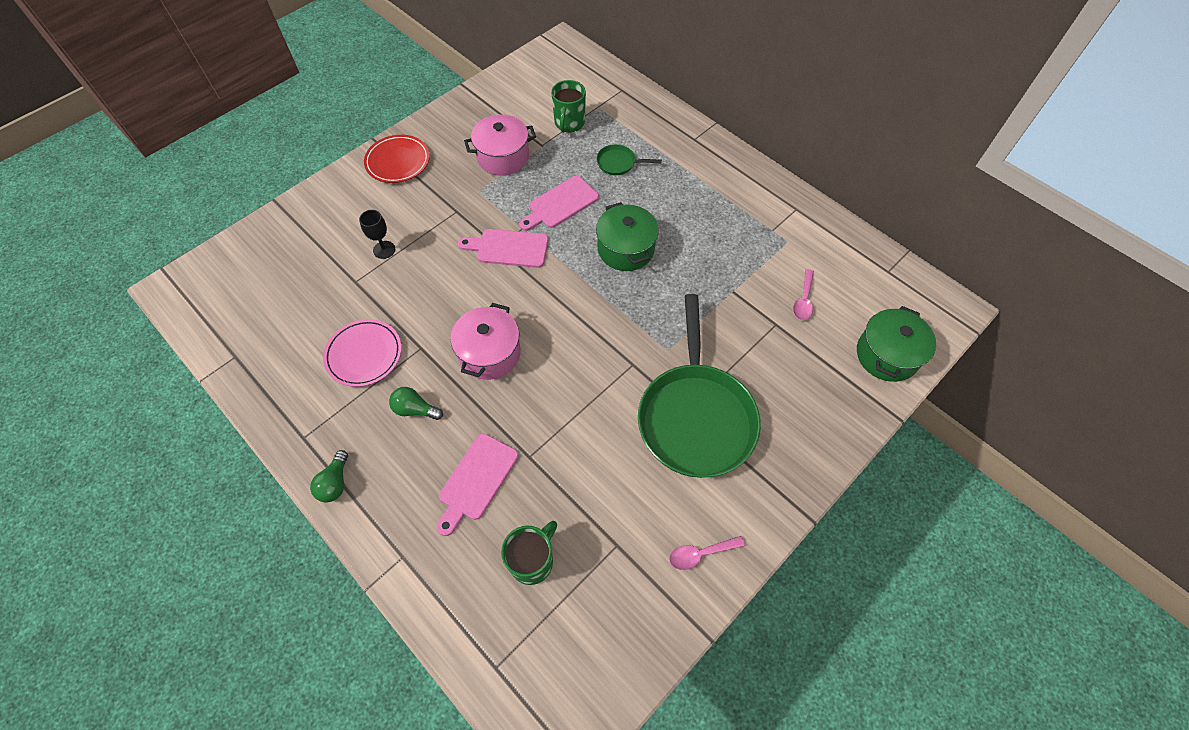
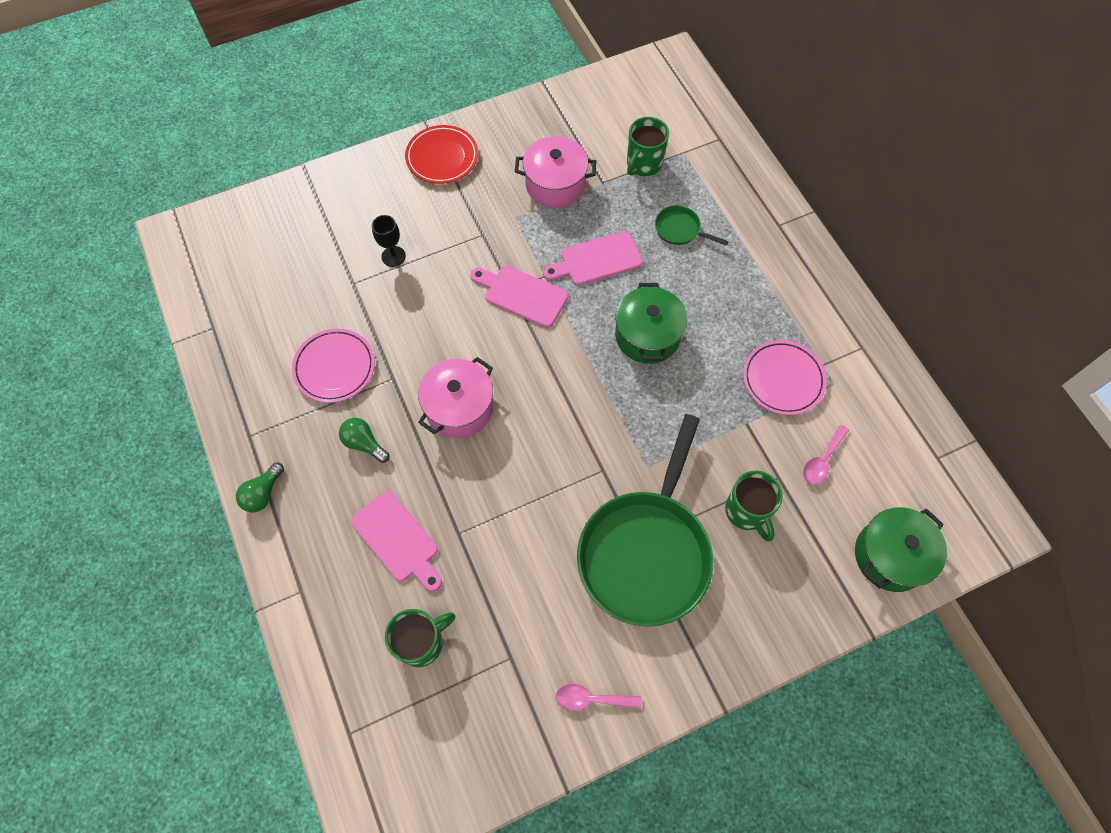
camera: 20 degrees right, 5 degrees up
pink cutting board [437,434,519,536] -> pink cutting board turned 90 degrees counterclockwise [351,491,442,592]
none -> green mug [725,471,783,542]
none -> pink plate [743,340,827,415]

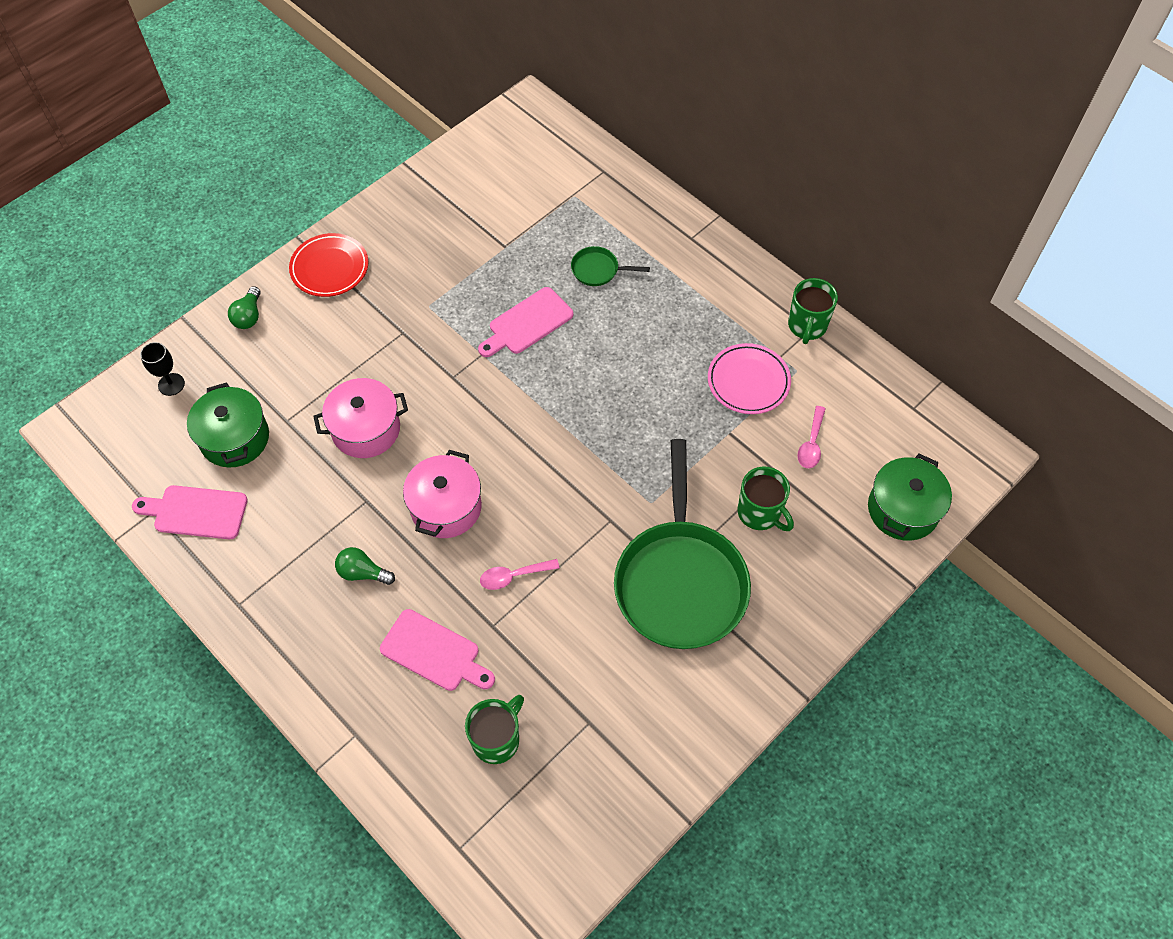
camera: 20 degrees left, 5 degrees down
green light bulb [236,462,284,512] -> green light bulb moved to [228,286,261,329]
pink plate [292,328,375,403] -> none
black goblet [372,215,406,267] -> black goblet moved to [140,342,185,396]
pink cutting board [470,266,568,328] -> pink cutting board moved to [132,485,248,539]
pink pot [515,136,596,208] -> pink pot moved to [313,378,408,458]
pink spoon [556,684,641,711] -> pink spoon moved to [480,559,560,590]
green pot [615,283,687,364] -> green pot moved to [187,382,269,468]
green mug [627,117,669,176] -> green mug moved to [788,278,838,344]

